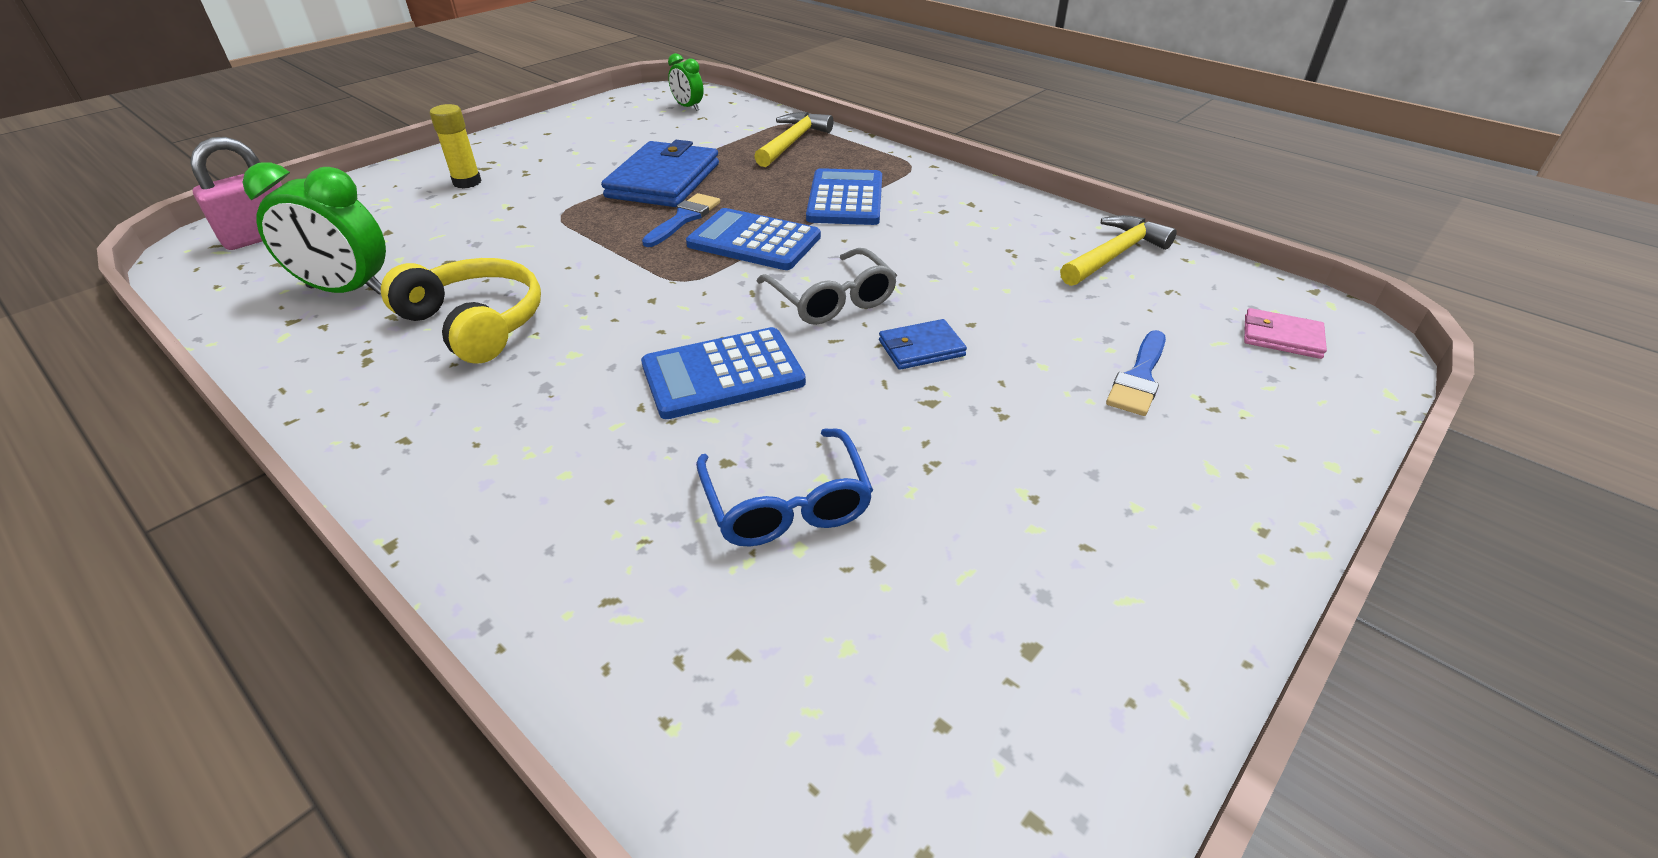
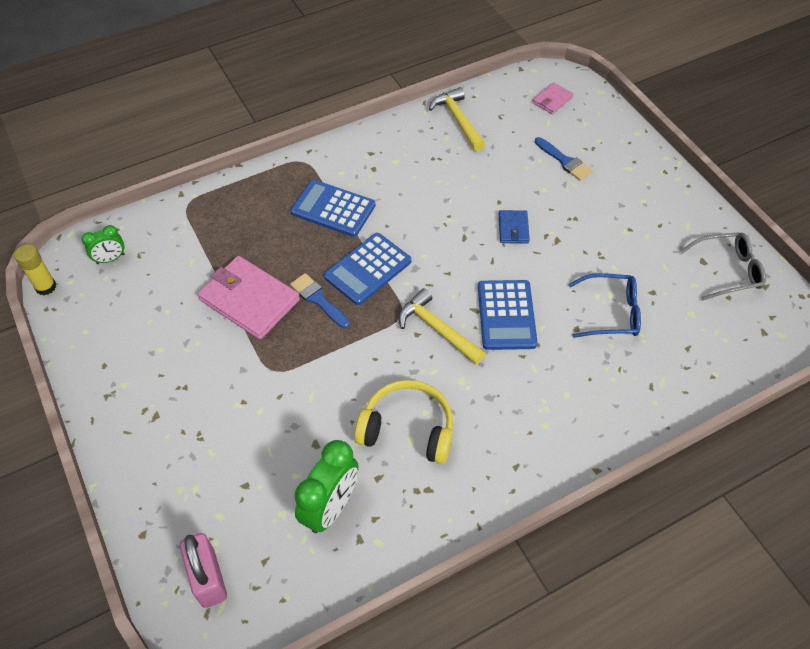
camera: 70 degrees left, 15 degrees up
yellow headphones [381,258,541,364] -> yellow headphones turned 45 degrees clockwise [354,380,453,464]
yellow glue stick [430,104,482,189] -> yellow glue stick moved to [14,244,56,295]
blue wallet [601,140,719,207] -> pink wallet [198,256,300,340]
yellow hammer [754,112,833,167] -> yellow hammer moved to [398,288,486,365]
grey glasses [756,248,897,325] -> grey glasses moved to [681,232,766,301]

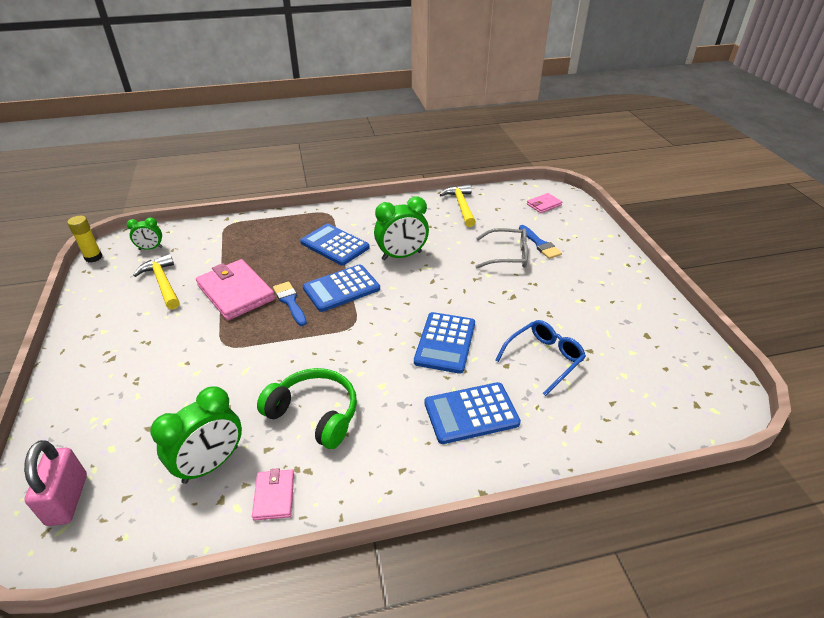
camera: 15 degrees right, 15 degrees down
yellow headphones [354,380,453,464] -> green headphones [257,368,357,449]
yellow hammer [398,288,486,365] -> yellow hammer moved to [133,254,180,310]
blue wallet [499,210,530,243] -> none
blue glasses [568,273,641,338] -> blue glasses turned 60 degrees counterclockwise [495,320,586,396]
grey glasses [681,232,766,301] -> grey glasses moved to [475,228,528,268]
none -> pink wallet [252,468,294,521]
none -> green clock [374,197,429,260]
none -> blue calculator [424,382,521,444]

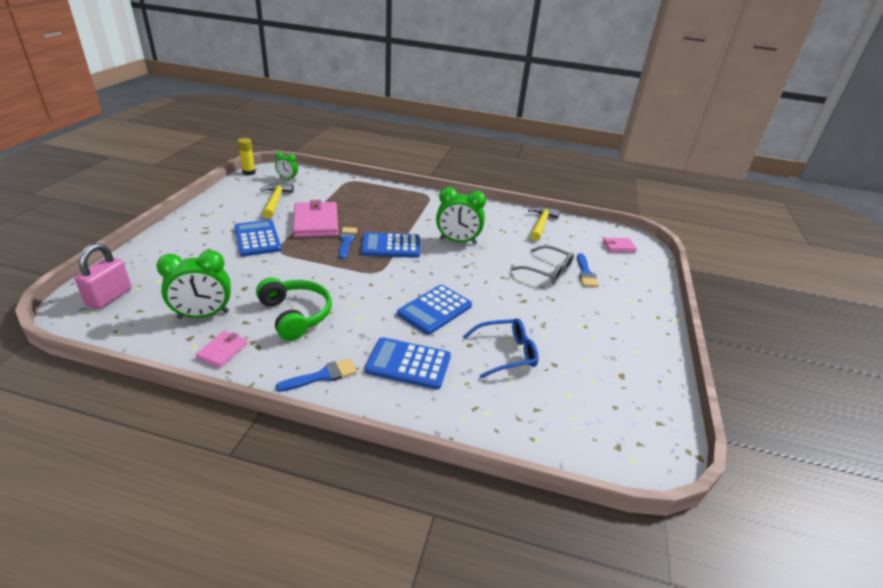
camera: 25 degrees right, 5 degrees down
blue calculator [300,224,370,266] -> blue calculator moved to [234,220,282,257]
none -> blue brush [275,358,357,392]

